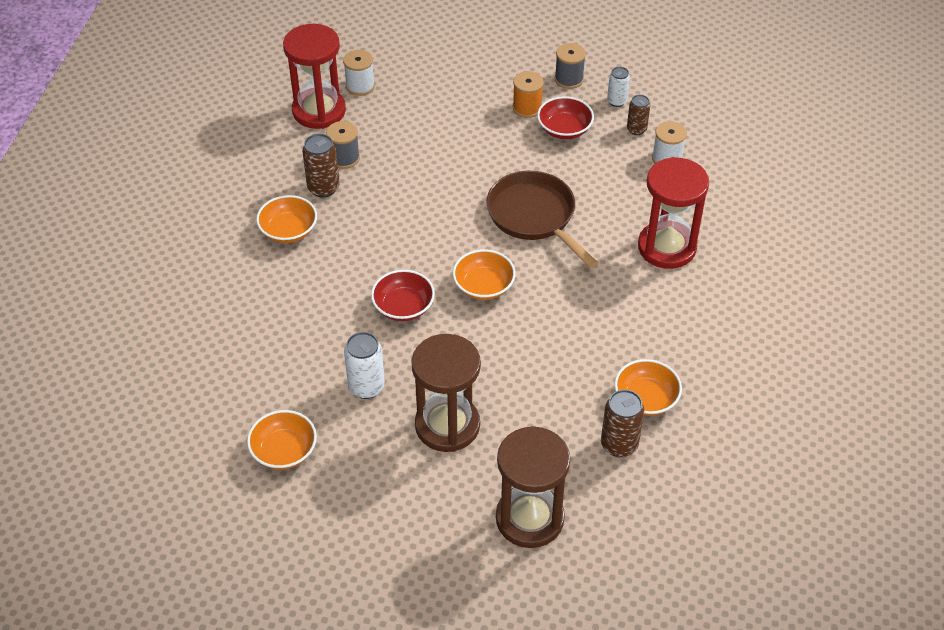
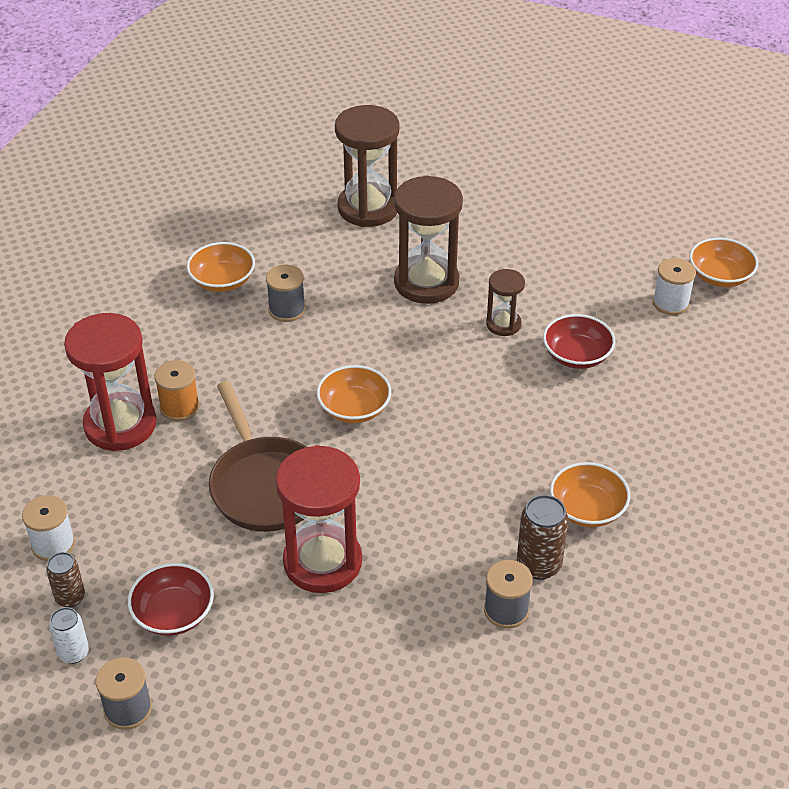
camera: 170 degrees left, 5 degrees down
orange bowl [247,410,317,469] -> orange bowl moved to [690,238,758,287]
red hourglass [283,24,346,129] -> red hourglass moved to [275,445,362,593]
white spool [343,50,375,96] -> white spool moved to [653,258,696,315]
white can [344,332,385,399] -> brown hourglass [486,269,525,336]
red bowl [371,270,435,321] -> red bowl moved to [543,314,615,369]
orange spool [513,71,544,118] -> orange spool moved to [154,360,200,421]
brown can [601,389,644,457] -> none
none -> grey spool [266,265,306,322]

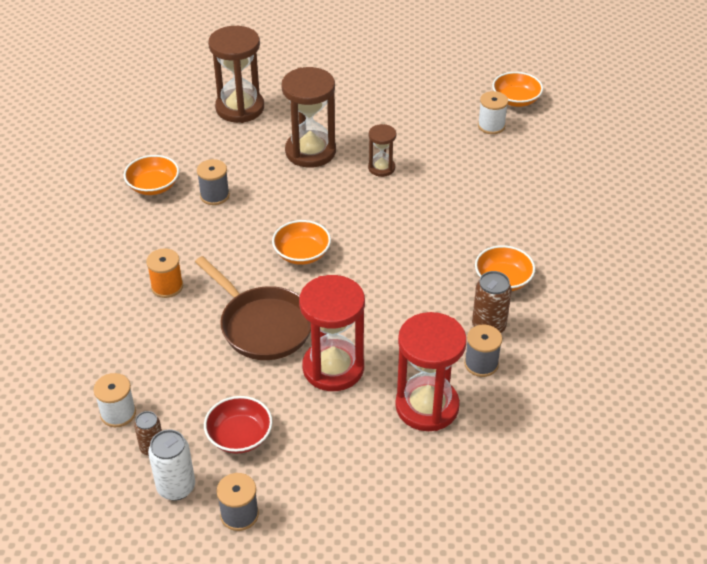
camera: 20 degrees left, 0 degrees up
white can [49,607,89,664] -> white can [148,430,195,501], size x1.53
red hourglass [64,313,157,451] -> red hourglass moved to [395,312,467,431]
red bowl [543,314,615,369] -> none

